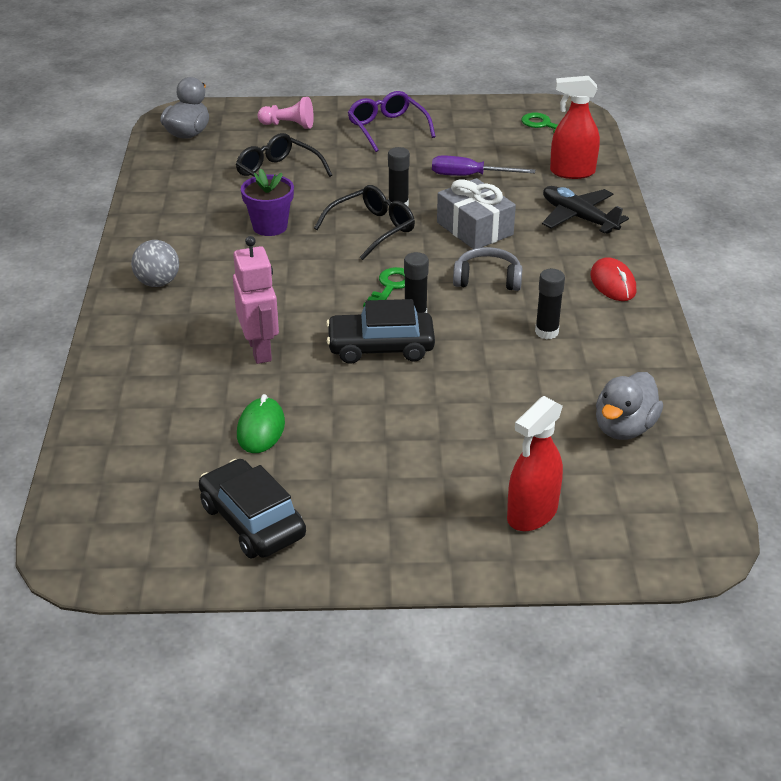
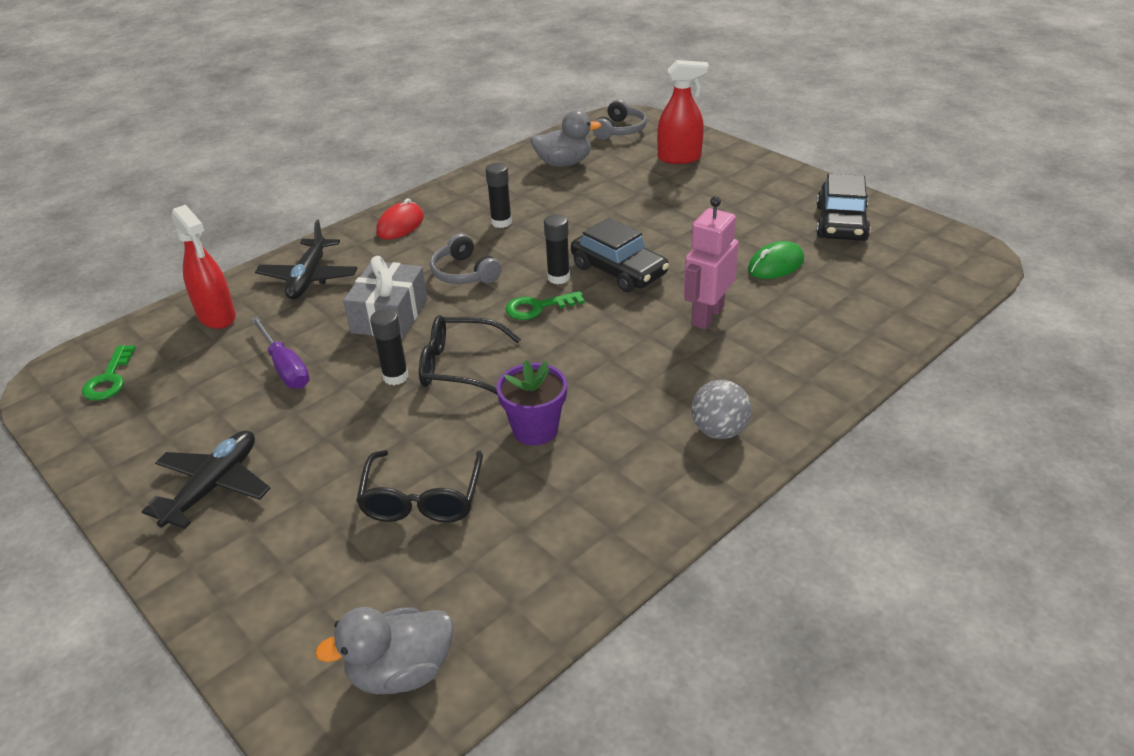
camera: 130 degrees left, 0 degrees up
pink pawn [258,97,314,129] -> none
purple glasses [348,91,436,152] -> black plane [142,430,271,529]
none -> grey headphones [593,99,647,139]

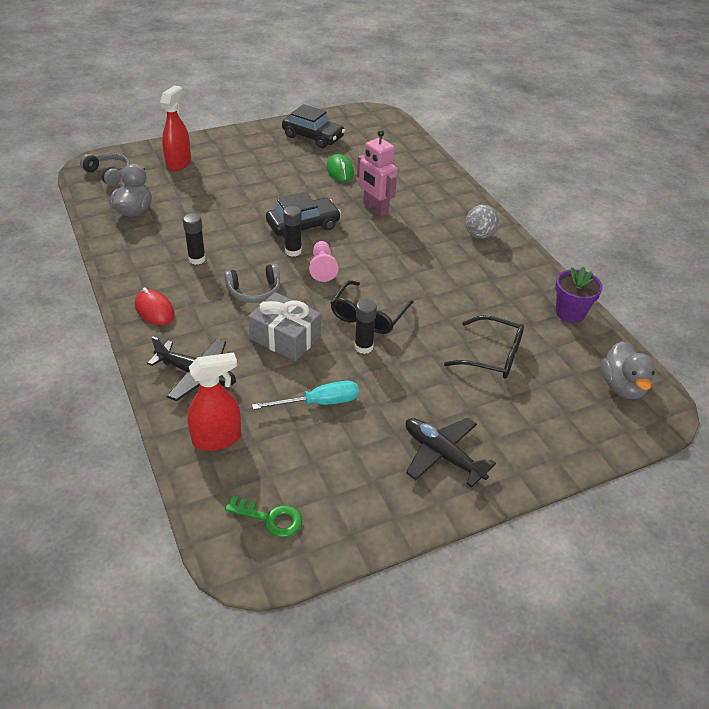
camera: 75 degrees left, 5 degrees up
purple screwdriver [250,316,310,389] -> turquoise screwdriver [252,381,359,410]
purple flower pot [496,360,567,445] -> purple flower pot moved to [555,267,603,323]
green key [506,291,584,320] -> pink pawn [309,241,339,282]

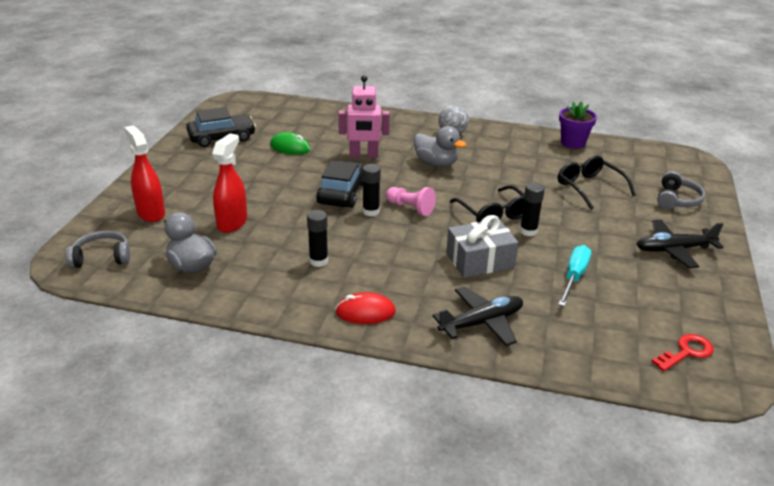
camera: 50 degrees left, 10 degrees down
red spray bottle [187,352,241,451] -> red spray bottle moved to [212,133,247,233]
grey headphones [224,264,280,303] -> grey headphones moved to [657,171,705,209]
green key [225,496,302,537] -> red key [652,334,714,371]
black glasses [444,315,524,379] -> black glasses turned 90 degrees counterclockwise [558,155,636,210]
grey duck [601,341,655,399] -> grey duck moved to [414,126,466,167]

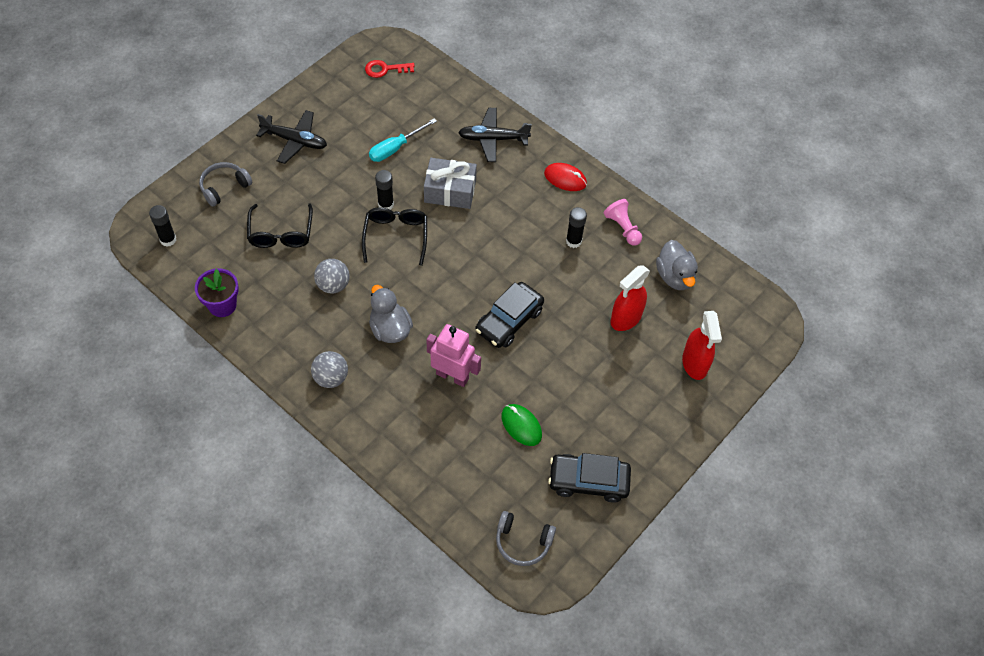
camera: 155 degrees left, 25 degrees up
grey headphones [66,231,130,269] -> grey headphones moved to [496,511,556,566]
black glue stick [362,164,381,216] -> black glue stick moved to [149,205,176,247]
pink pawn [386,187,436,216] -> pink pawn moved to [604,199,642,246]
none -> grey ball [314,259,350,293]

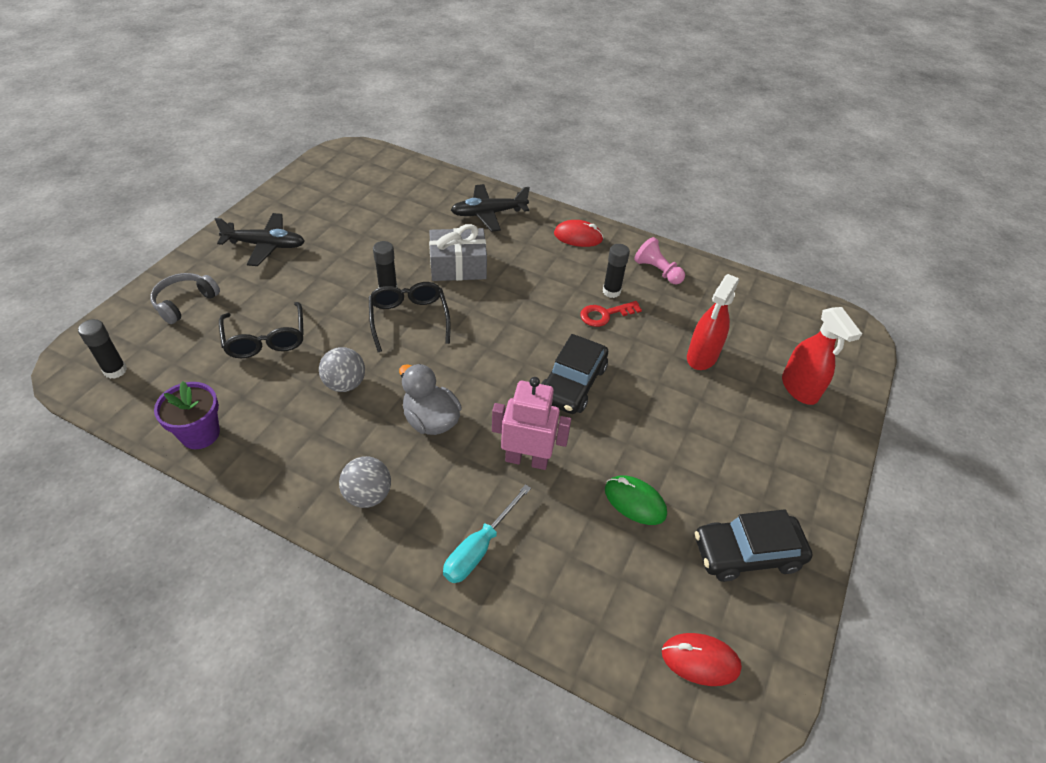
camera: 15 degrees left, 10 degrees down
red key [365,60,415,78] -> red key moved to [580,301,642,327]
turquoise screwdriver [369,119,437,162] -> turquoise screwdriver moved to [443,484,531,583]
grey headphones [496,511,556,566] -> red mouse [662,633,742,686]
grey duck [656,240,698,290] -> none

